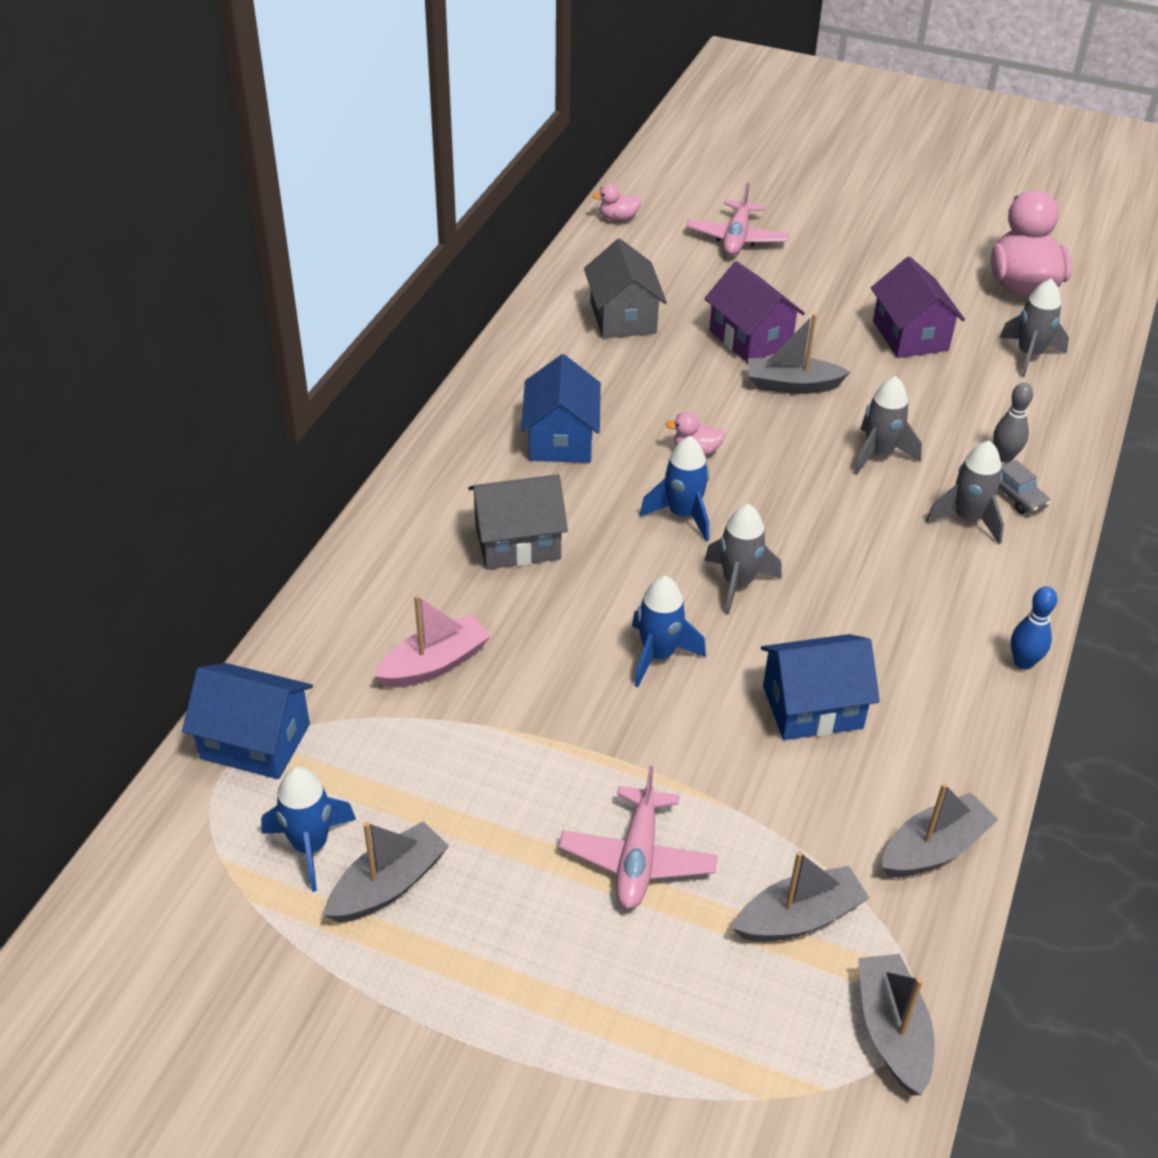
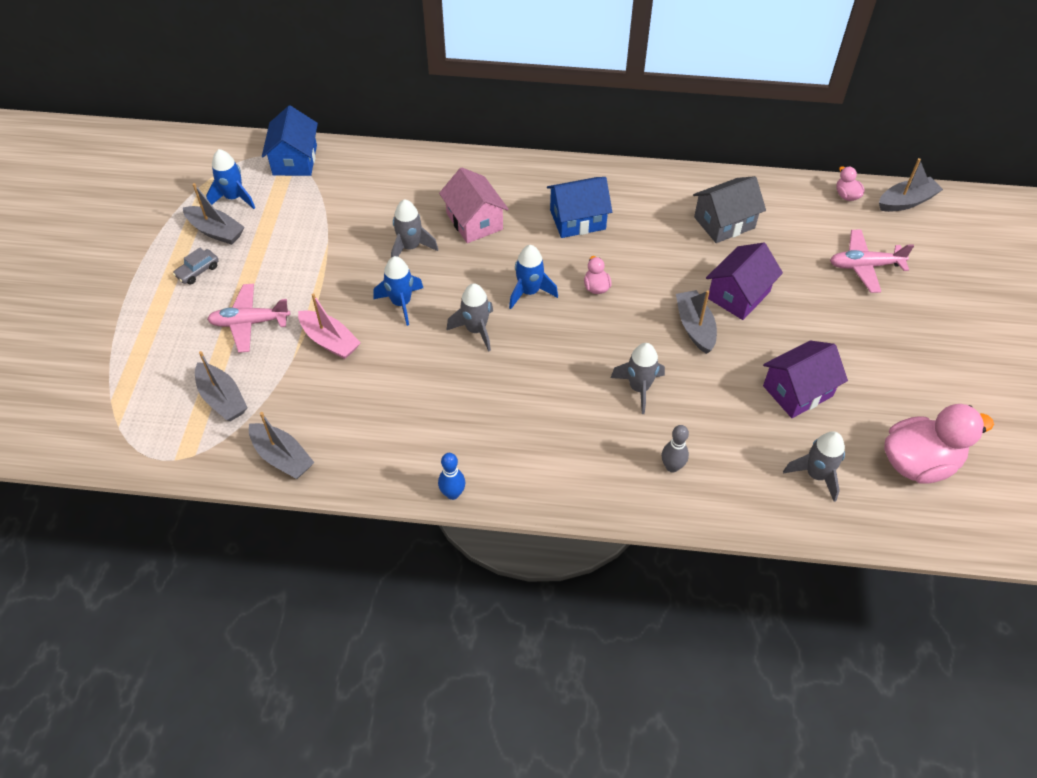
camera: 75 degrees right, 10 degrees up
pink boat [374,595,491,688] -> pink boat moved to [298,293,361,359]
grey house [468,474,568,569] -> pink house [439,167,509,243]
blue house [761,634,880,740] -> none
grey boat [858,954,935,1095] -> grey boat moved to [879,158,943,212]
grey rocket [926,440,1004,544] -> grey rocket moved to [391,199,438,257]
grey car [998,460,1050,514] -> grey car moved to [173,248,219,285]

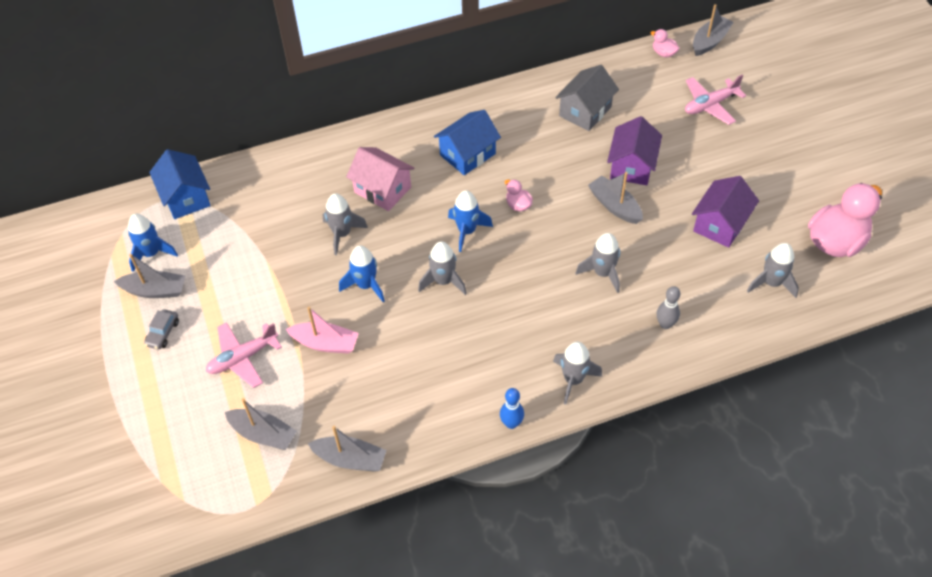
camera: 25 degrees left, 0 degrees up
none -> grey rocket [553,342,602,405]

